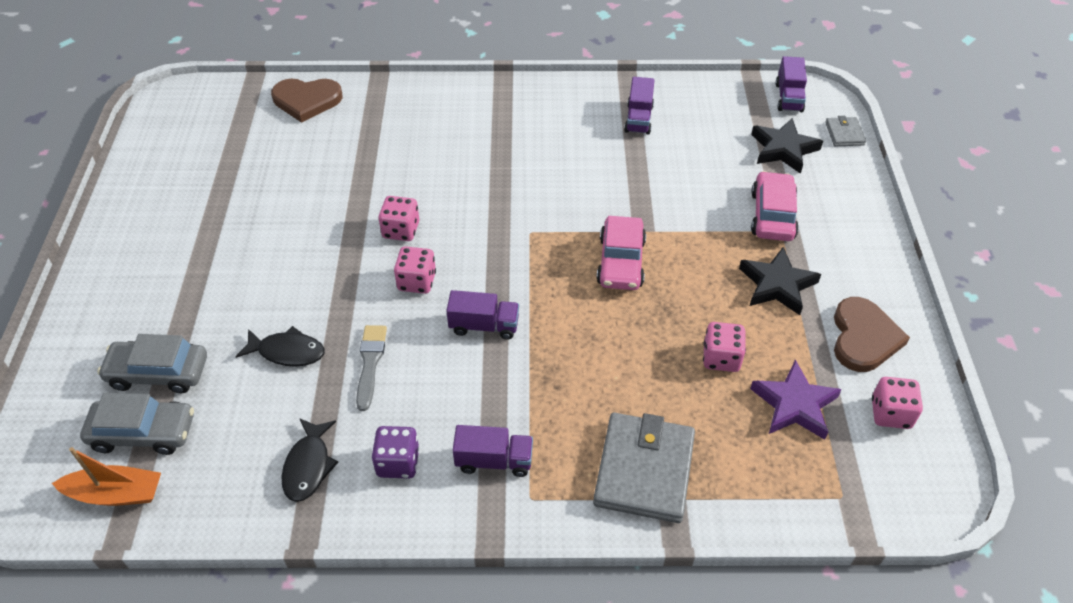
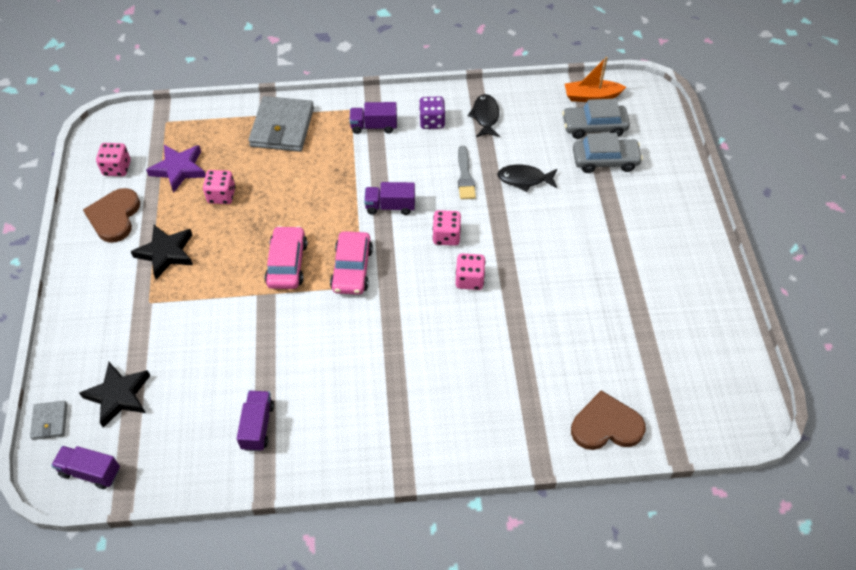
camera: 175 degrees right, 5 degrees up
pink car [751,171,799,241] -> pink car moved to [330,231,373,295]
purple truck [776,56,807,112] -> purple truck turned 75 degrees counterclockwise [51,446,120,489]

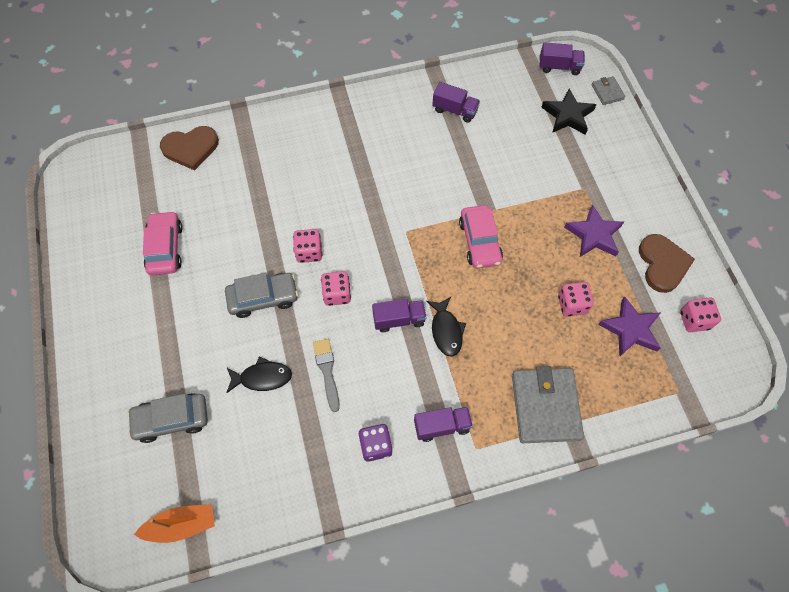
camera: 170 degrees right, 10 degrees up
black star [131,225,193,279] -> purple star [564,204,624,257]
purple truck [237,391,274,451] -> purple truck turned 60 degrees counterclockwise [432,82,480,123]
pink car [330,231,373,295] -> pink car moved to [143,211,183,275]
black fish [468,94,500,137] -> black fish moved to [426,297,466,357]
grey car [562,99,630,139] -> grey car moved to [225,273,298,318]

